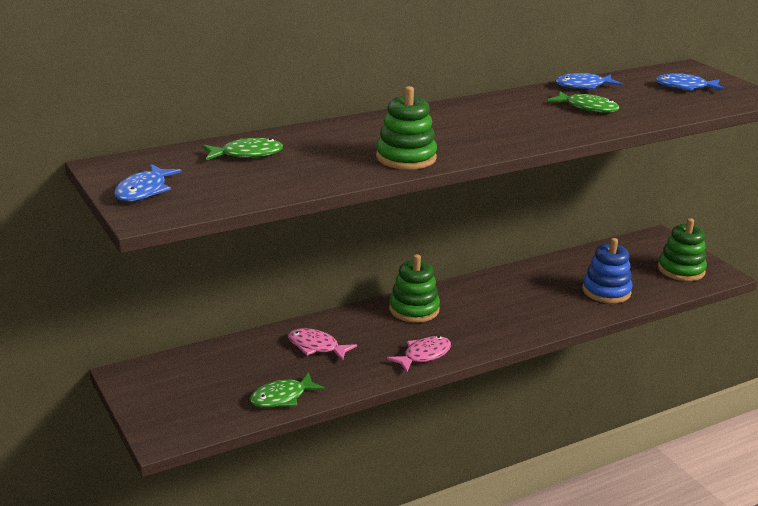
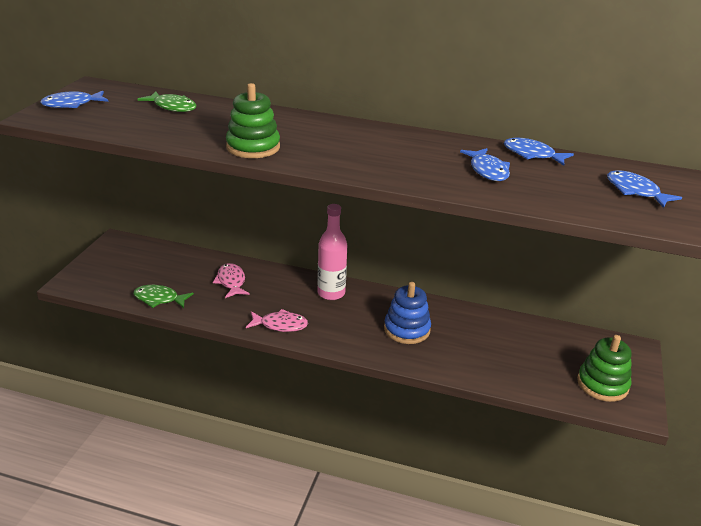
camera: 45 degrees right, 5 degrees up
green stacking toy [389,254,440,323] -> pink bottle [317,204,347,300]
green fish [548,91,619,113] -> blue fish [460,148,510,181]
blue stacking toy [582,238,633,303] -> blue stacking toy moved to [384,282,431,344]

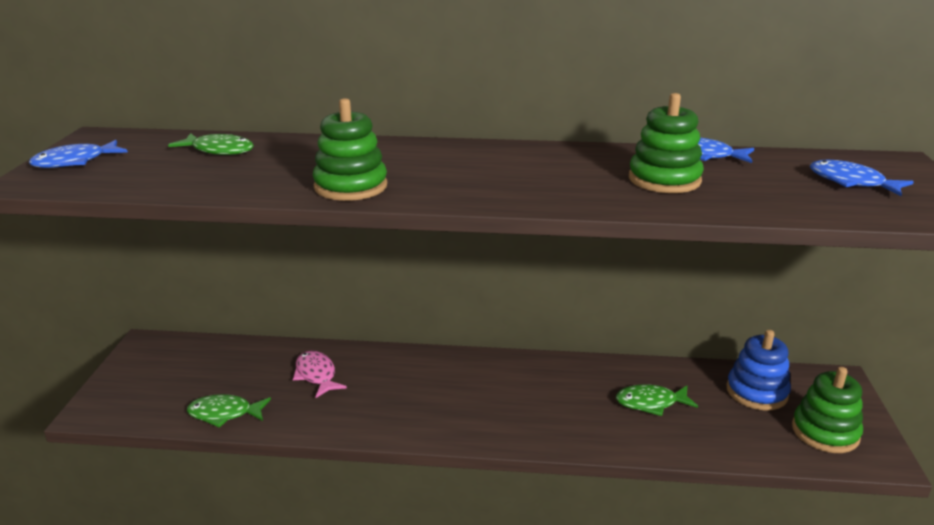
camera: 10 degrees left, 5 degrees down
pink fish [246,309,308,332] -> none
pink bottle [317,204,347,300] -> none
blue stacking toy [384,282,431,344] -> blue stacking toy moved to [726,330,791,411]
blue fish [460,148,510,181] -> green stacking toy [629,93,704,193]
none -> green fish [616,384,698,416]

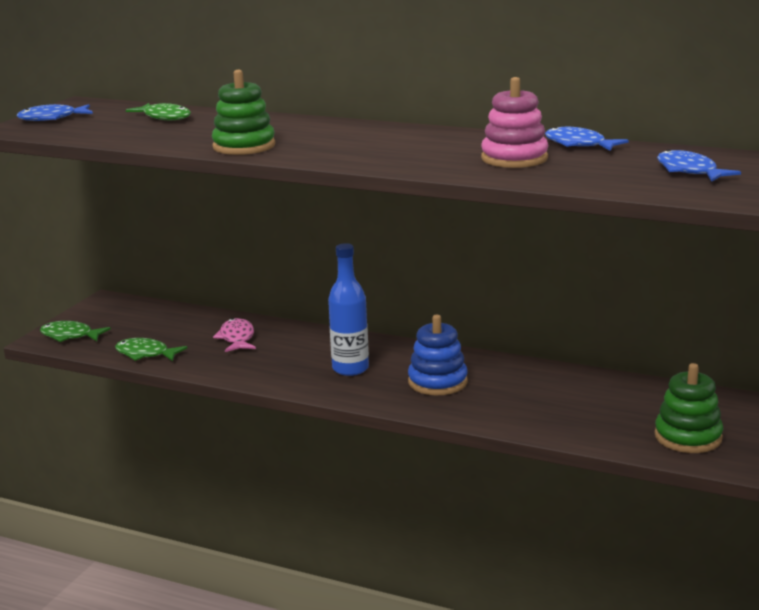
camera: 20 degrees right, 5 degrees down
green fish [616,384,698,416] -> green fish moved to [40,321,111,342]
green stacking toy [629,93,704,193] -> pink stacking toy [481,77,549,168]
blue stacking toy [726,330,791,411] -> blue stacking toy moved to [408,315,468,395]
none -> blue bottle [328,243,369,376]

